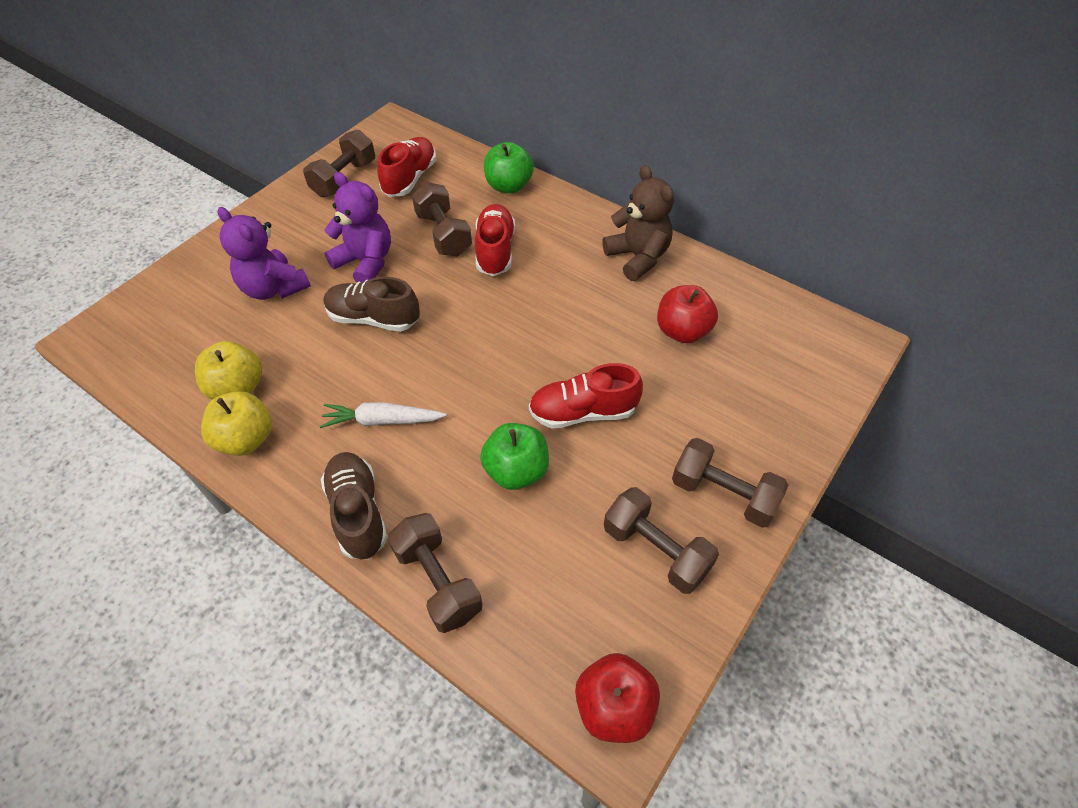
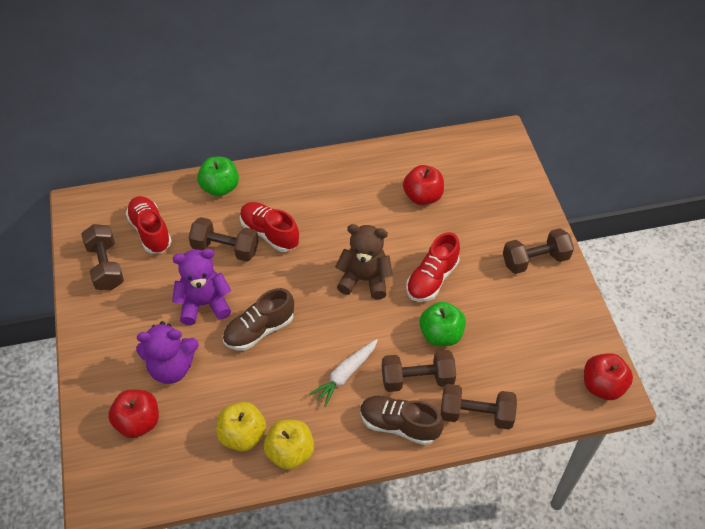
camera: 50 degrees left, 0 degrees up
brown teddy bear [602,165,674,281] -> brown teddy bear moved to [335,224,393,300]
brown dumbbell [604,487,719,594] -> brown dumbbell moved to [382,350,456,392]
none -> red apple [108,389,159,438]

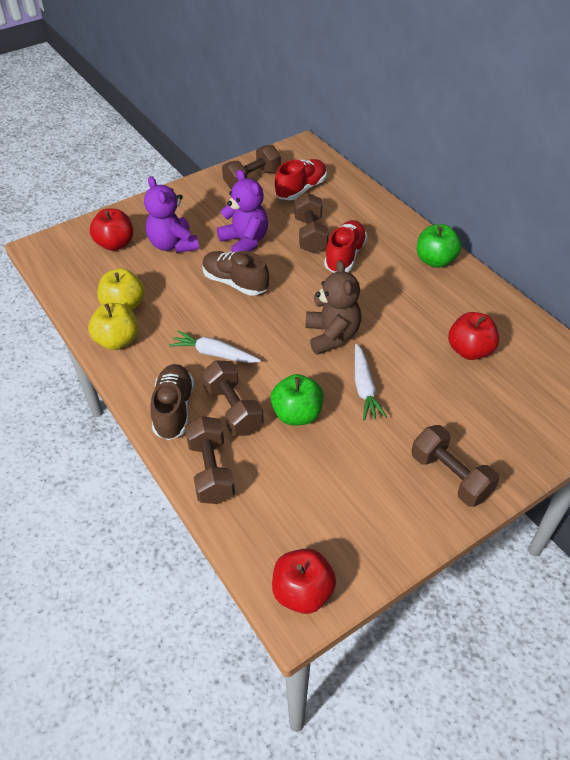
camera: 70 degrees right, 5 degrees down
green apple [197,157,239,197] -> green apple moved to [417,224,461,268]
red shoe [406,232,460,302] -> white carrot [355,344,387,421]

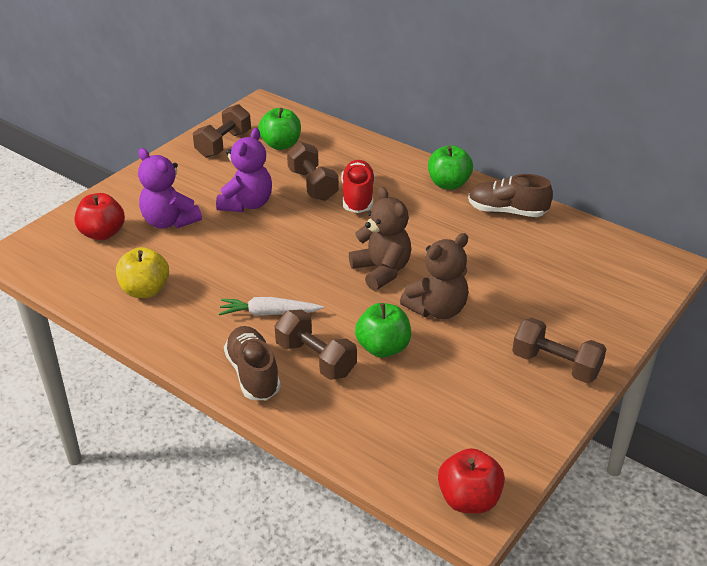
camera: 20 degrees left, 10 degrees down
yellow apple [88,303,138,350] -> none
brown dumbbell [185,416,235,504] -> none
brown shoe [203,251,269,296] -> brown shoe moved to [468,174,553,217]
purple teddy bear [217,170,268,252] -> purple teddy bear turned 75 degrees clockwise [216,128,272,212]
red shoe [275,159,327,200] -> green apple [258,108,301,150]
white carrot [355,344,387,421] -> brown teddy bear [400,233,468,319]
red apple [448,312,499,360] -> none

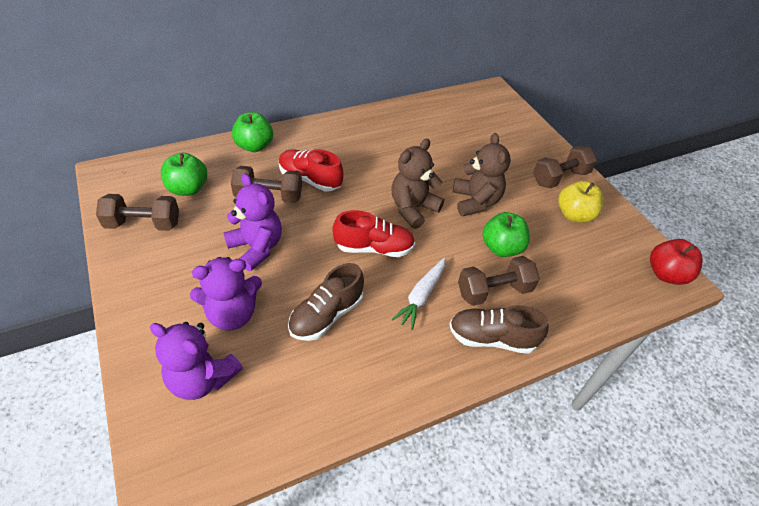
camera: 65 degrees left, 10 degrees up
red apple [75,193,125,240] -> purple teddy bear [150,322,243,400]
yellow apple [116,247,169,298] -> yellow apple moved to [558,181,604,223]
brown dumbbell [193,104,251,158] -> brown dumbbell turned 60 degrees counterclockwise [96,194,179,231]
brown teddy bear [349,187,411,291] -> brown teddy bear turned 45 degrees counterclockwise [392,139,444,229]
green apple [428,145,473,190] -> green apple moved to [232,112,273,152]
brown shoe [468,174,553,217] -> brown shoe moved to [288,263,364,341]
none -> red shoe [332,210,415,257]

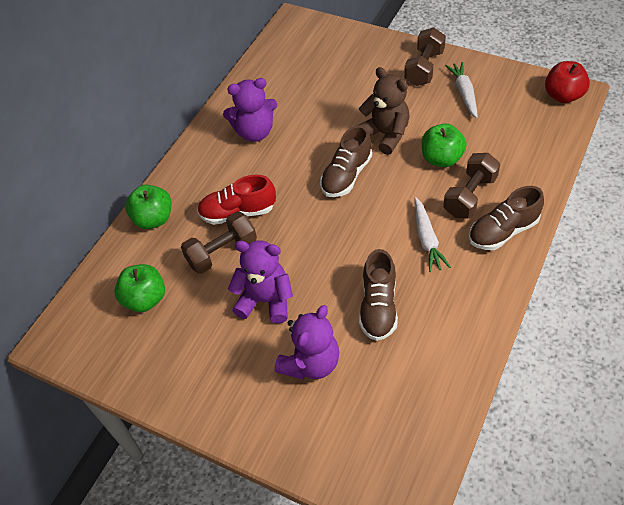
camera: 30 degrees left, 5 degrees up
brown dumbbell [96,194,179,231] -> none
purple teddy bear [150,322,243,400] -> purple teddy bear moved to [223,78,277,142]
red shoe [332,210,415,257] -> none
brown teddy bear [392,139,444,229] -> brown shoe [320,125,372,197]
yellow apple [558,181,604,223] -> white carrot [445,62,478,118]

